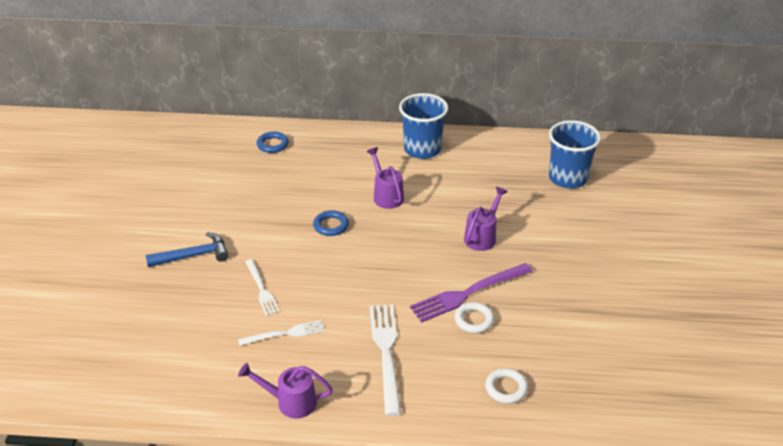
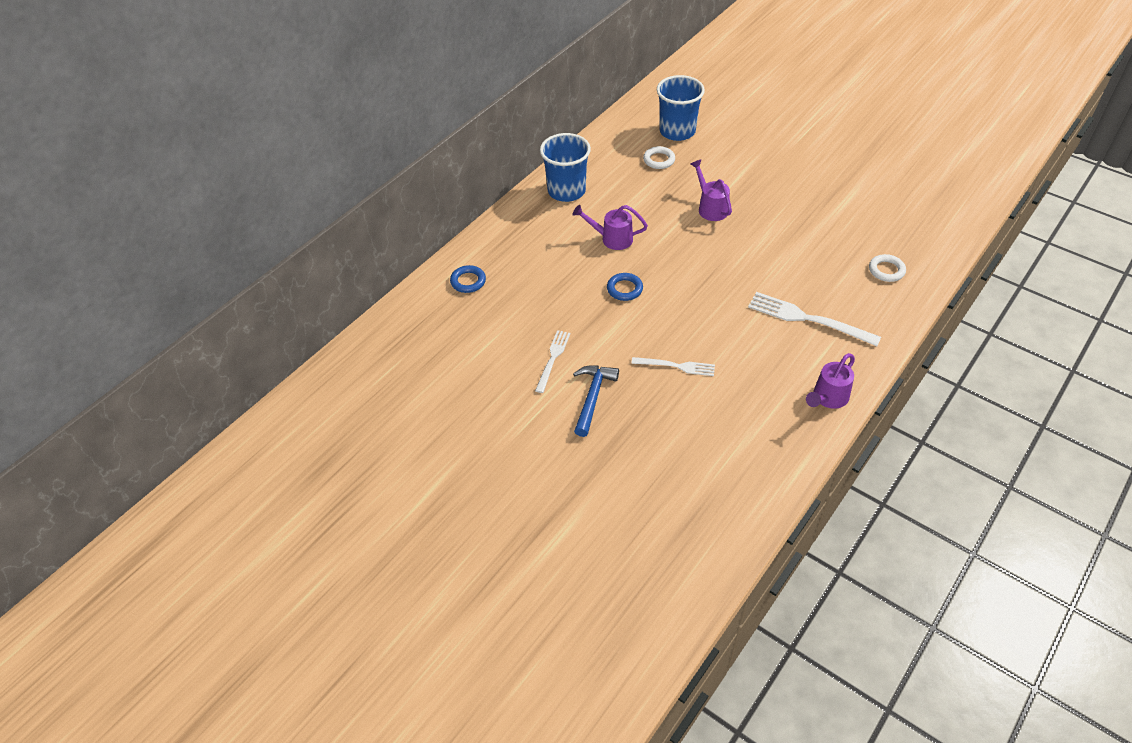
camera: 55 degrees left, 10 degrees up
white fork [238,320,325,346] -> white fork moved to [535,330,570,393]
purple fork [410,263,533,323] -> none
white ring [454,302,494,333] -> white ring moved to [643,146,675,169]

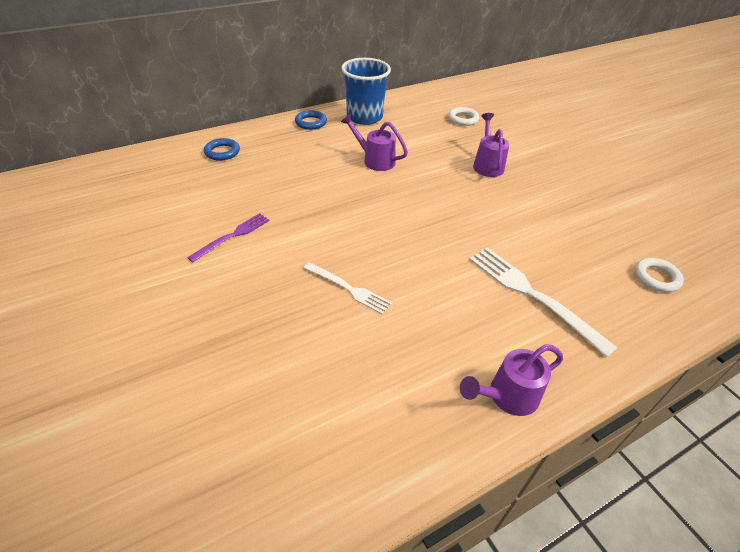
camera: 20 degrees right, 5 degrees down
white fork [535,330,570,393] -> purple fork [187,213,270,262]
blue hammer [573,365,619,437] -> none
blue ring [607,273,643,301] -> blue ring moved to [295,110,327,130]
blue cup [657,75,705,141] -> none

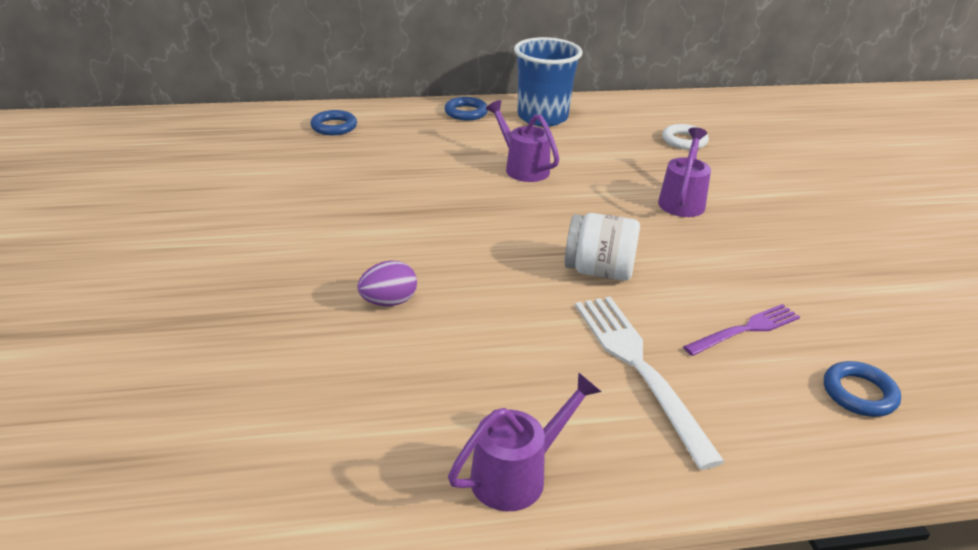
camera: 20 degrees right, 10 degrees down
purple fork [187,213,270,262] -> purple fork moved to [683,304,800,356]
white fork [303,262,392,314] -> purple egg [357,260,417,306]
purple watering can [460,344,563,416] -> purple watering can turned 150 degrees clockwise [448,372,602,511]
white ring [635,258,684,292] -> blue ring [824,361,901,417]
none -> white jar [565,213,640,281]

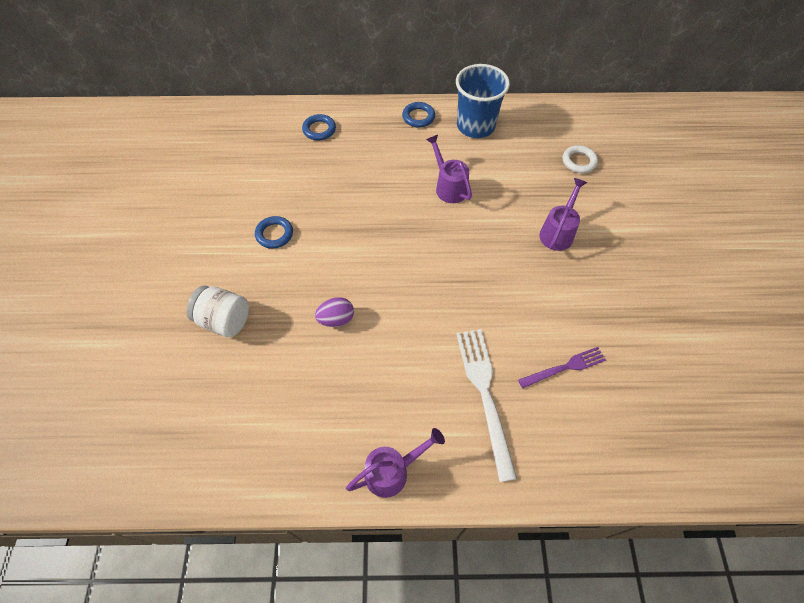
camera: 10 degrees right, 25 degrees up
white jar [565,213,640,281] -> white jar moved to [186,285,249,337]
blue ring [824,361,901,417] -> blue ring moved to [255,216,293,249]

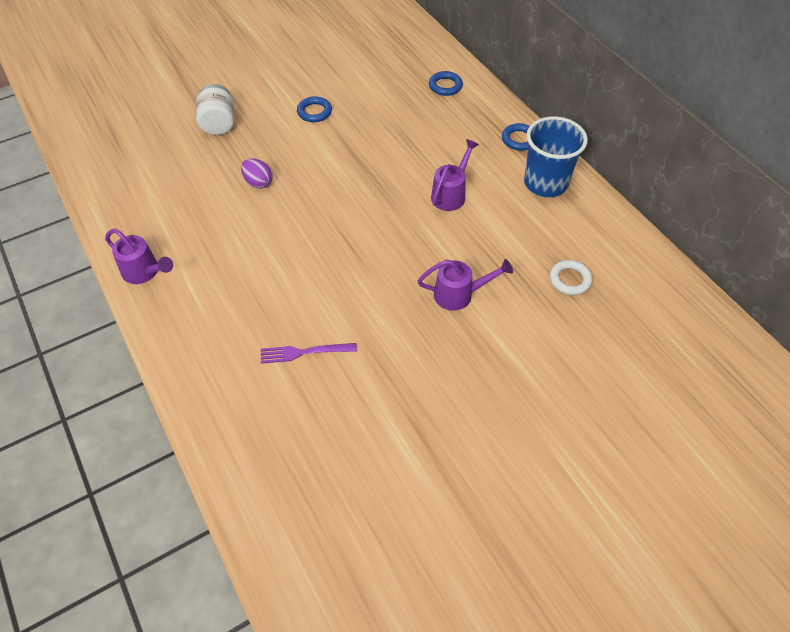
camera: 60 degrees right, 5 degrees down
white fork [456,329,517,482] -> none
purple fork [518,347,606,388] -> purple fork turned 135 degrees clockwise [261,343,357,364]

